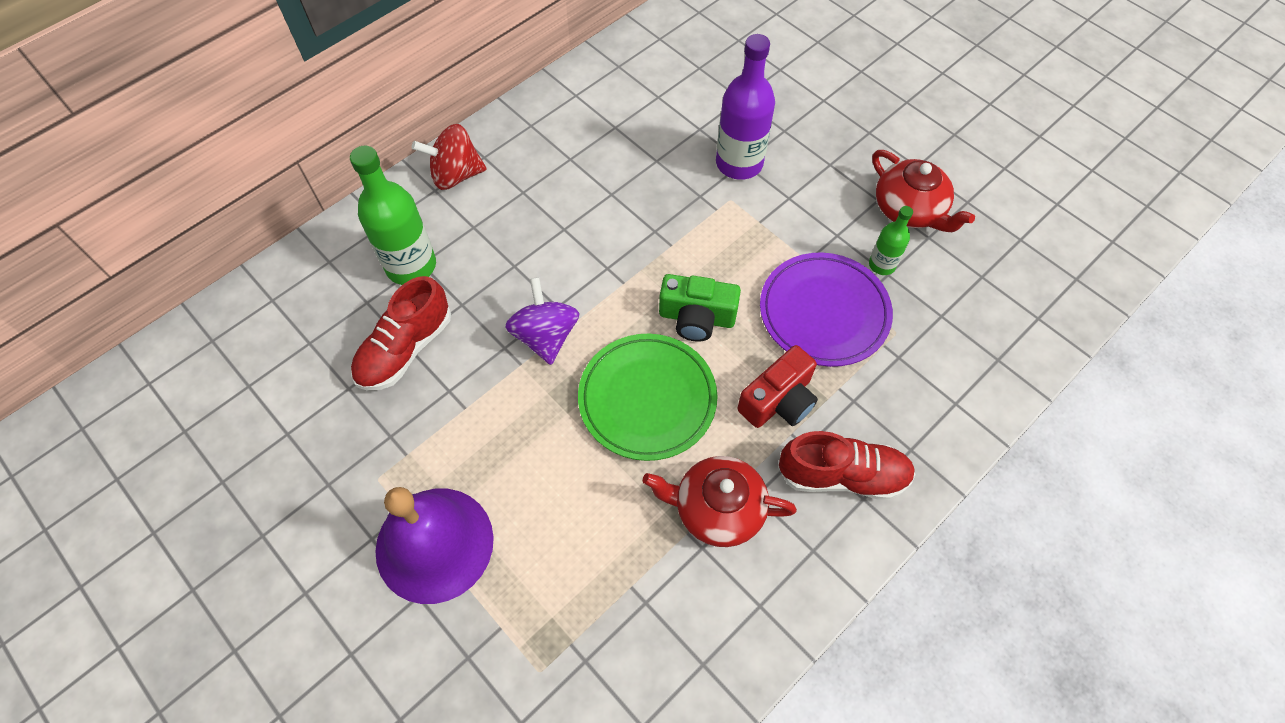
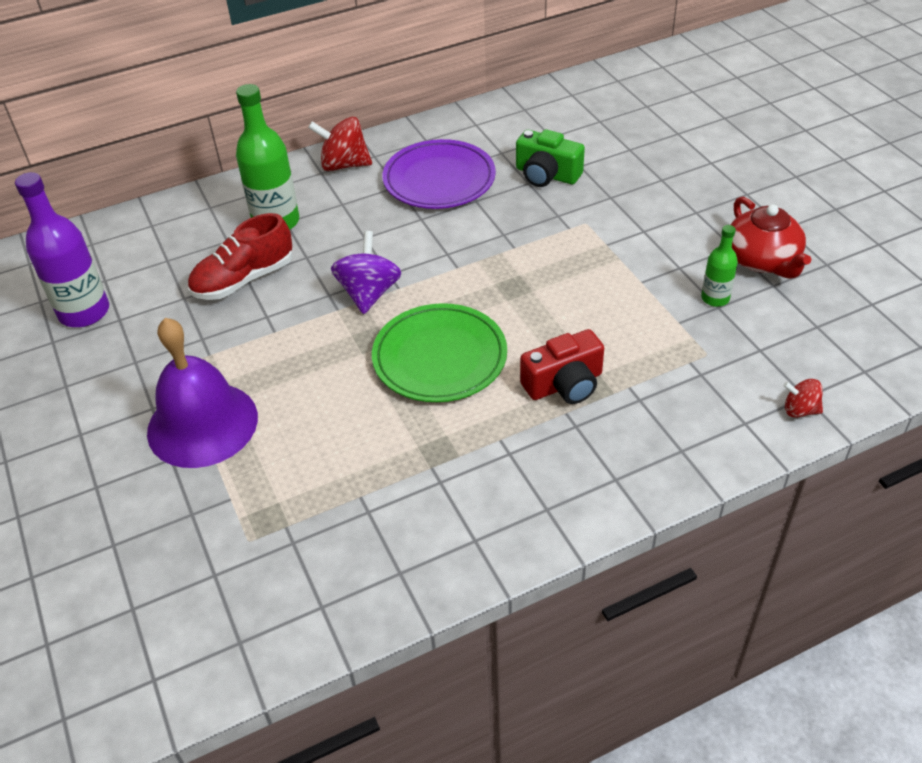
camera: 20 degrees right, 15 degrees down
red teapot [643,456,797,547] -> none
green camera [659,274,741,342] -> green camera moved to [516,129,585,187]
purple bottle [716,34,775,180] -> purple bottle moved to [15,172,109,327]
purple plate [760,253,893,367] -> purple plate moved to [382,139,496,209]
red shoe [778,431,916,500] -> none
none -> red spinning top [783,379,823,418]

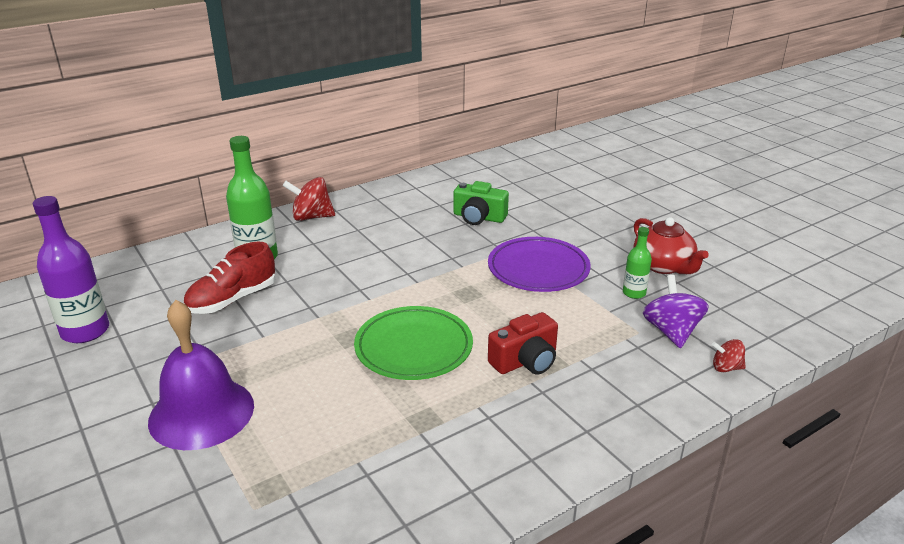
camera: 10 degrees left, 15 degrees down
purple spinning top [331,231,401,314] -> purple spinning top moved to [643,275,709,348]
purple plate [382,139,496,209] -> purple plate moved to [488,237,591,292]

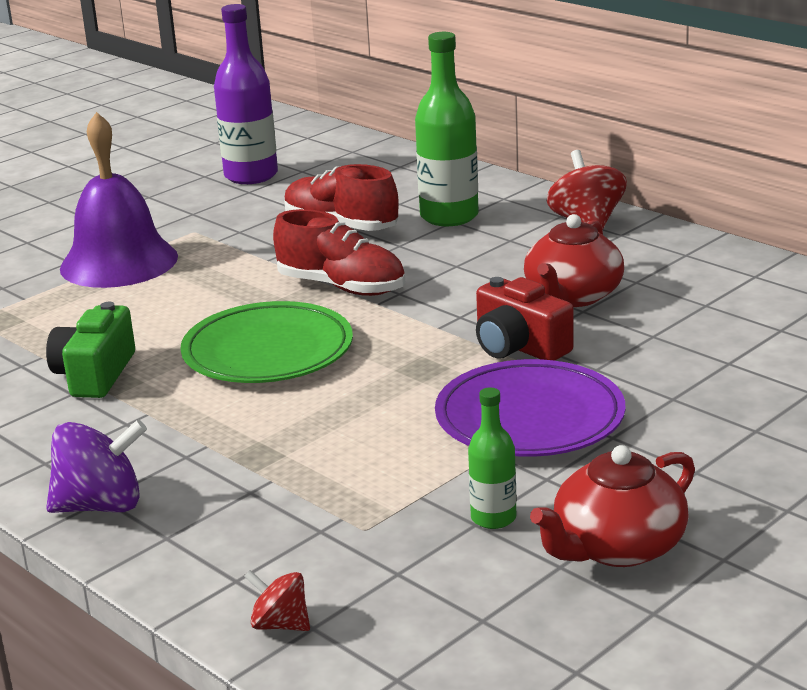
camera: 80 degrees right, 5 degrees down
green camera [453,181,509,225] -> green camera moved to [46,302,135,398]
red camera [488,312,558,375] -> red camera moved to [476,277,574,361]
purple spinning top [643,275,709,348] -> purple spinning top moved to [46,420,147,513]
red spinning top [712,339,746,372] -> red spinning top turned 60 degrees counterclockwise [244,570,310,631]
none -> red shoe [273,209,405,296]
none -> red teapot [524,214,624,307]

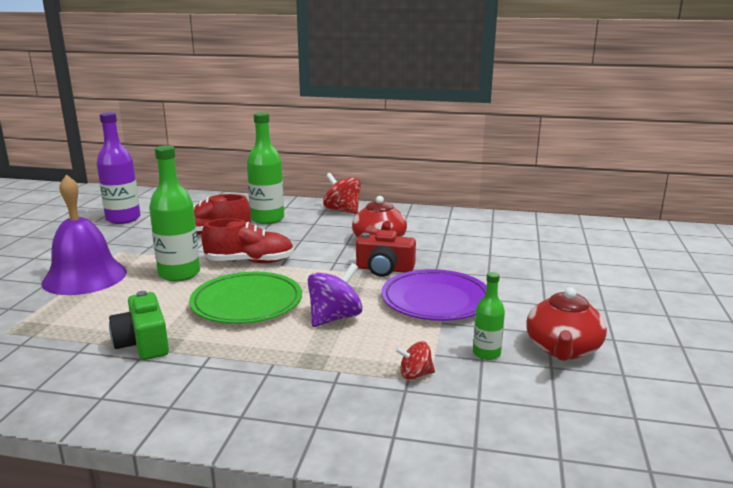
camera: 35 degrees left, 5 degrees down
purple spinning top [46,420,147,513] -> purple spinning top moved to [308,263,363,327]
red spinning top [244,570,310,631] -> red spinning top moved to [395,341,435,380]
none -> green bottle [149,145,200,281]

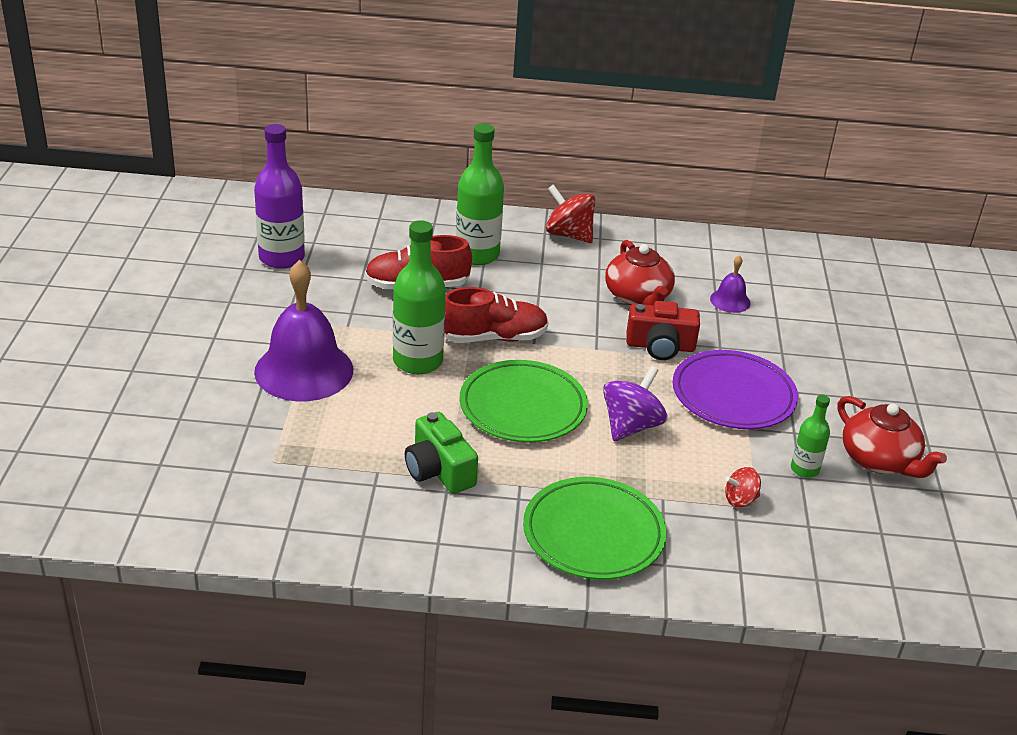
camera: 10 degrees left, 15 degrees up
red teapot [526,287,607,361] -> red teapot turned 45 degrees counterclockwise [838,396,947,478]
none -> green plate [523,477,667,580]
none -> purple bell [710,255,751,313]

